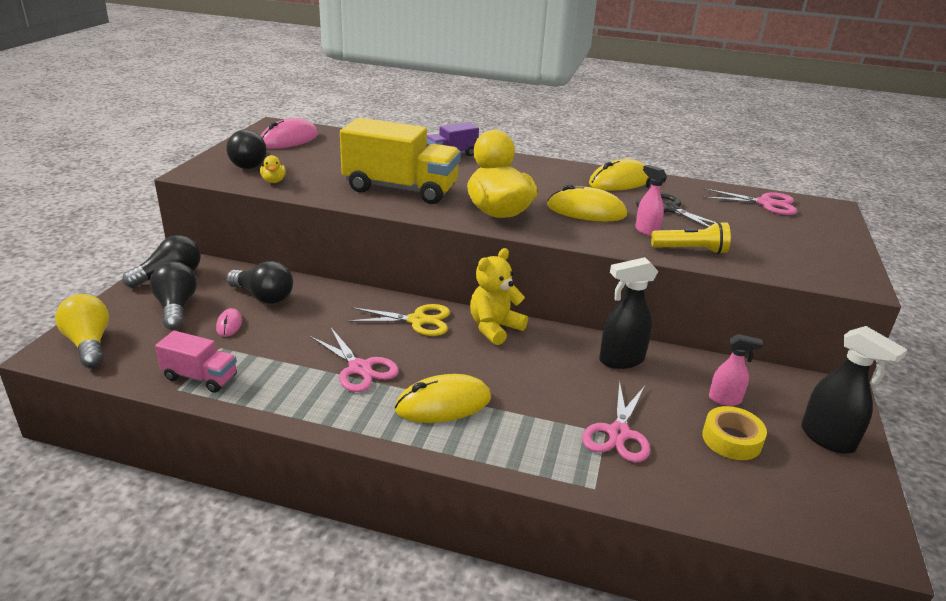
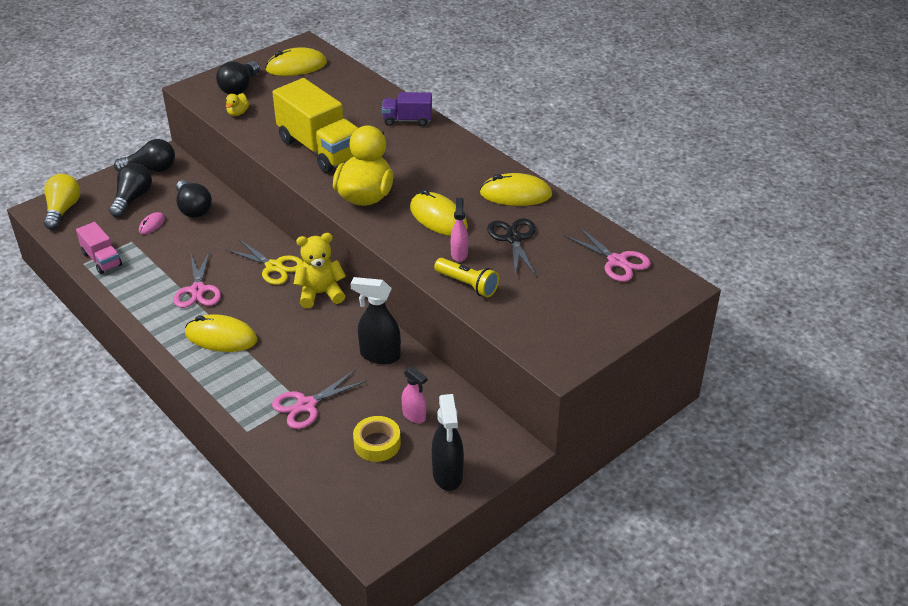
camera: 35 degrees right, 10 degrees up
pink mouse [261,118,318,149] -> yellow mouse [265,47,327,76]

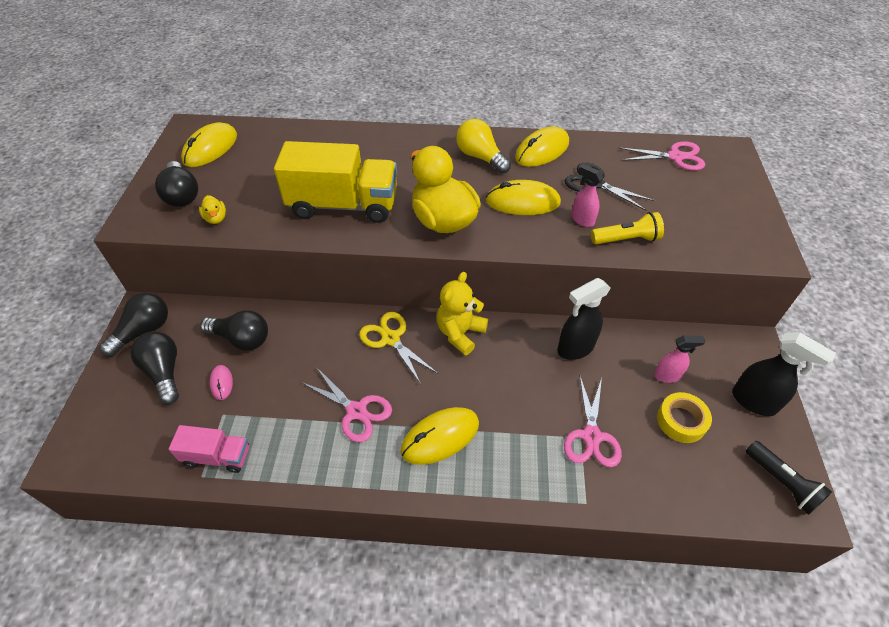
camera: 45 degrees left, 10 degrees up
yellow light bulb [44,174,80,230] -> yellow light bulb moved to [456,119,511,174]
yellow scissors [226,240,303,285] -> yellow scissors turned 120 degrees counterclockwise [359,312,438,384]
purple truck [382,92,432,126] -> none
none -> black flashlight [745,441,832,515]

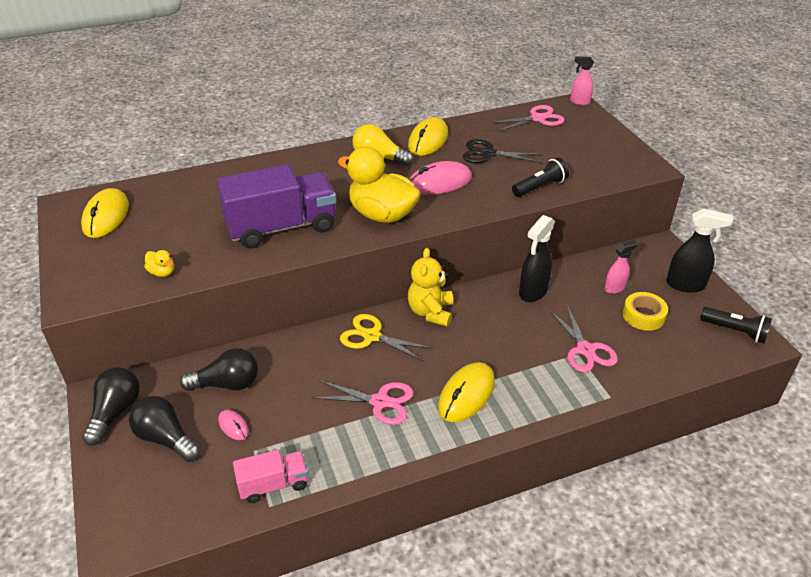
camera: 25 degrees left, 10 degrees down
black light bulb [155,161,198,207] -> none
yellow truck [274,141,397,223] -> purple truck [216,164,337,249]
yellow mouse [486,180,561,215] -> pink mouse [409,161,472,195]
pink spray bottle [571,164,603,227] -> pink spray bottle moved to [570,56,594,105]
yellow flashlight [591,212,664,244] -> black flashlight [512,157,569,197]

